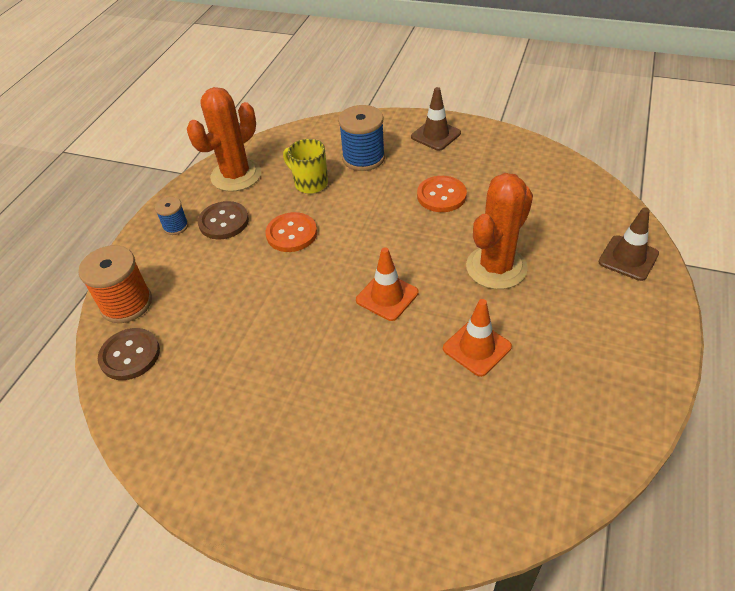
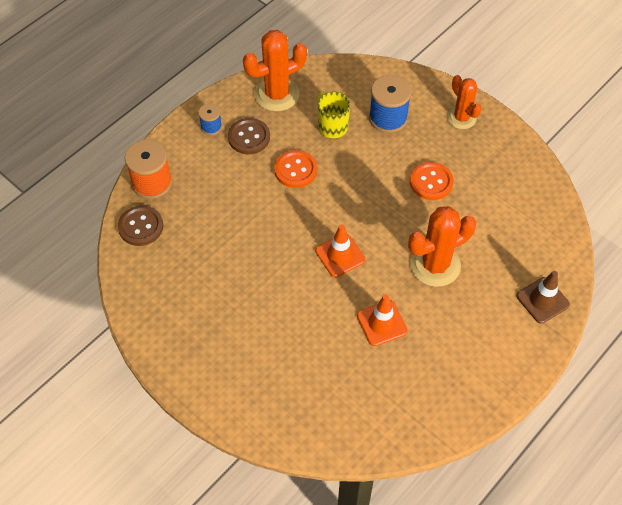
camera: 20 degrees right, 10 degrees up
brown traffic cone [411,87,461,151] -> orange cactus [447,75,482,129]

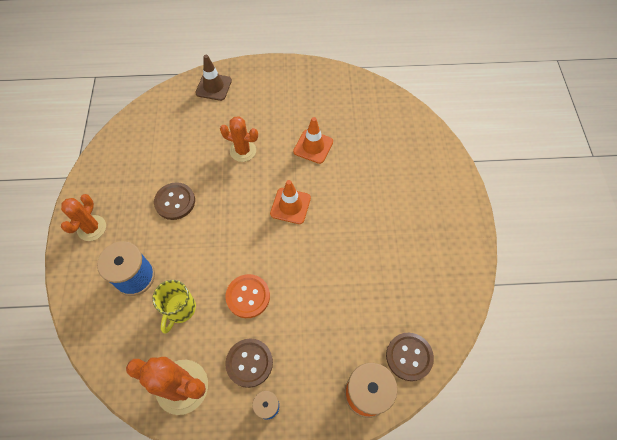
camera: 135 degrees left, 5 degrees up
orange cactus [408,206,476,287] -> orange cactus [220,116,258,162], size x0.64
orange button [410,162,454,200] -> brown button [154,182,195,220]

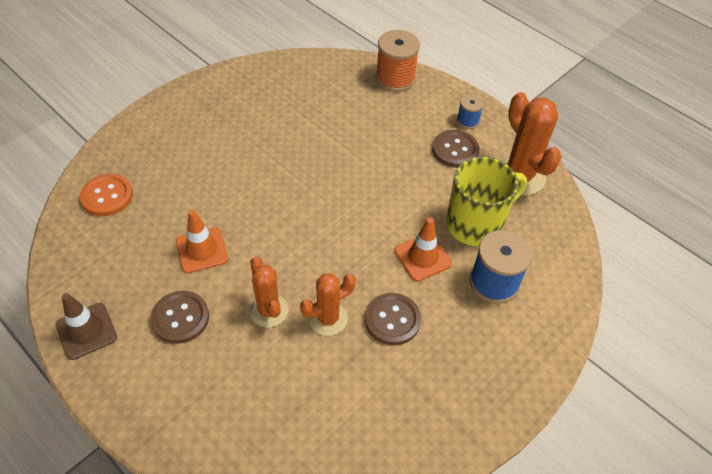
camera: 135 degrees left, 10 degrees down
orange cactus [61,194,106,241] -> orange cactus moved to [300,273,356,336]
yellow mug [152,280,196,333] -> yellow mug [446,156,527,246], size x1.56
brown traffic cone [195,55,232,101] -> brown traffic cone moved to [56,293,117,360]
orange button [225,274,270,318] -> orange button moved to [80,174,133,216]
orange traffic cone [270,180,311,224] -> orange traffic cone moved to [394,218,452,282]
brown button [386,333,434,381] -> brown button moved to [151,291,209,344]

